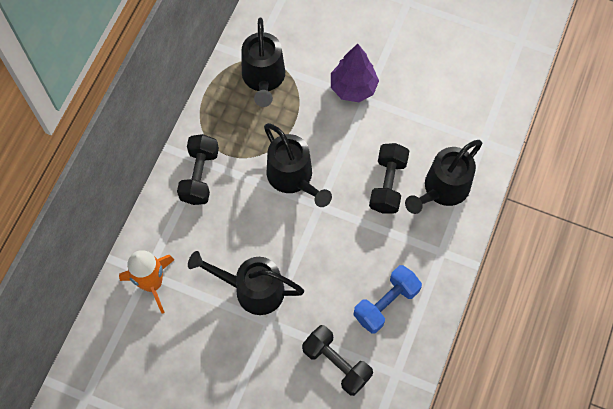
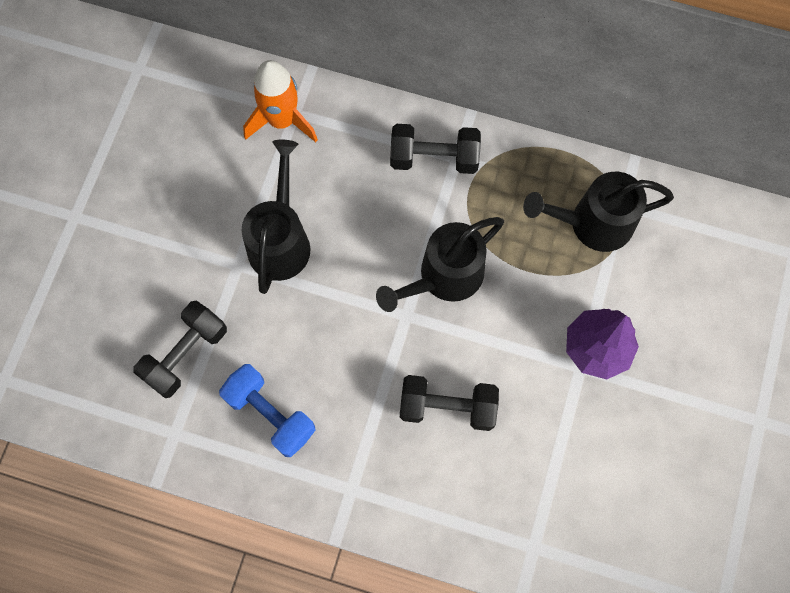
camera: 85 degrees right, 5 degrees up
black watering can [405,140,482,214] -> none

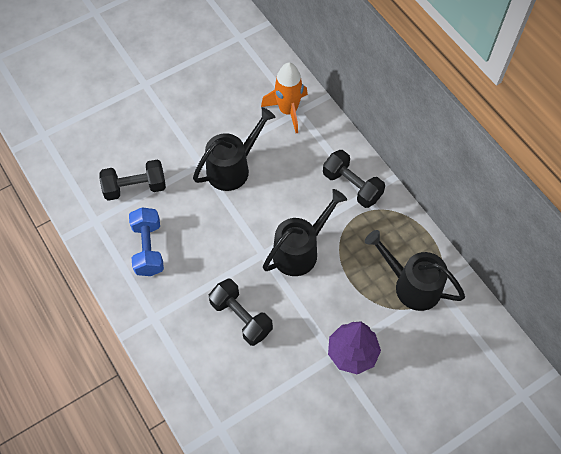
camera: 40 degrees right, 10 degrees down
black watering can [376,217,504,312] -> black watering can turned 135 degrees clockwise [263,189,347,276]

